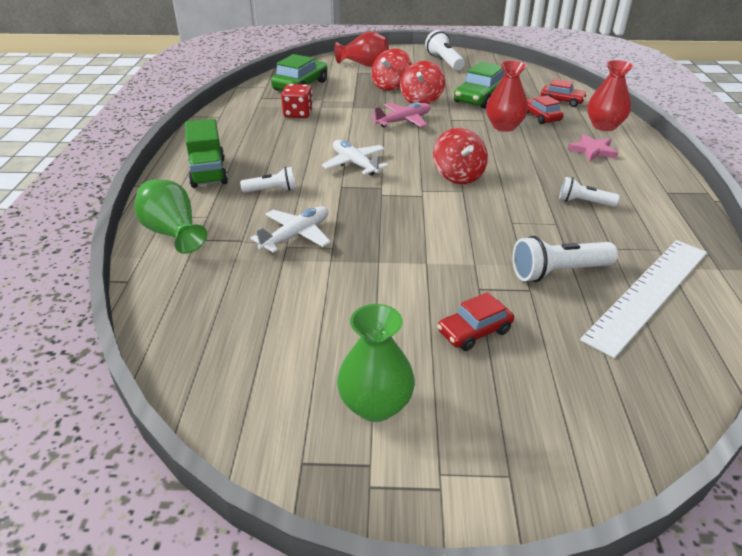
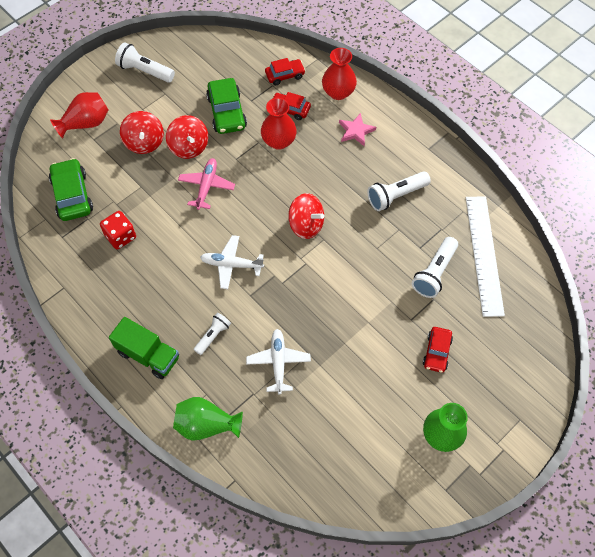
camera: 45 degrees left, 25 degrees up
white flashlight [559,177,620,207] -> white flashlight [367,171,431,211], size x1.57

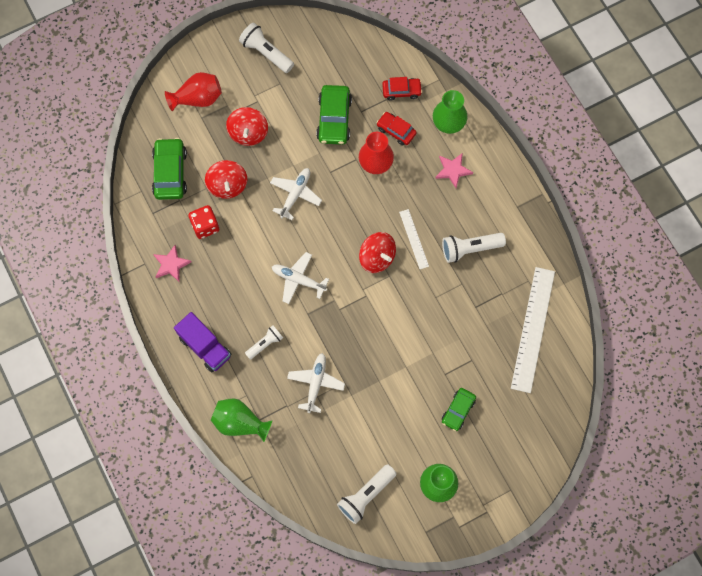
camera: 15 degrees right, 10 degrees up
green truck [109,317,179,379] -> purple truck [174,312,231,372]
red spinning top [166,115,208,159] -> red spinning top moved to [205,160,247,199]
pink plane [178,158,235,210] -> white plane [270,168,322,220]
red vase [322,48,357,100] -> green vase [433,90,468,134]
white flashlight [412,237,458,298] -> white flashlight moved to [337,464,397,524]
red car [423,327,453,373] -> green car [442,388,476,431]
none -> pink star [153,245,192,282]
none -> white ruler [399,209,429,269]

